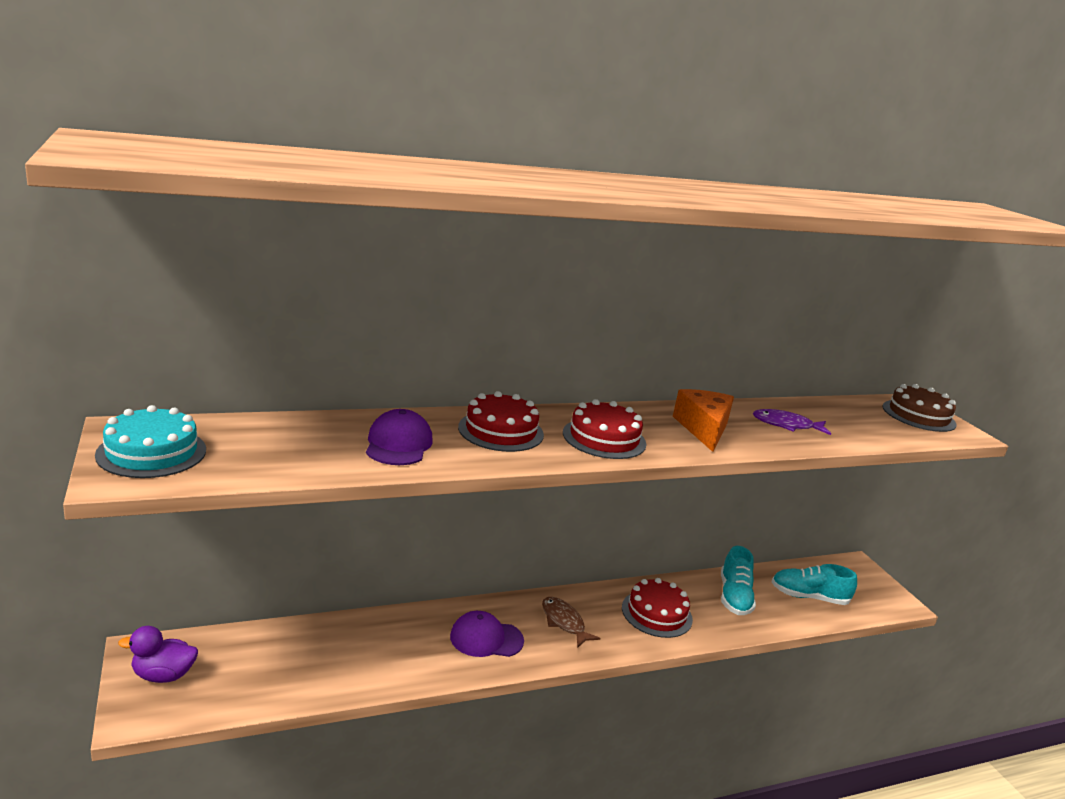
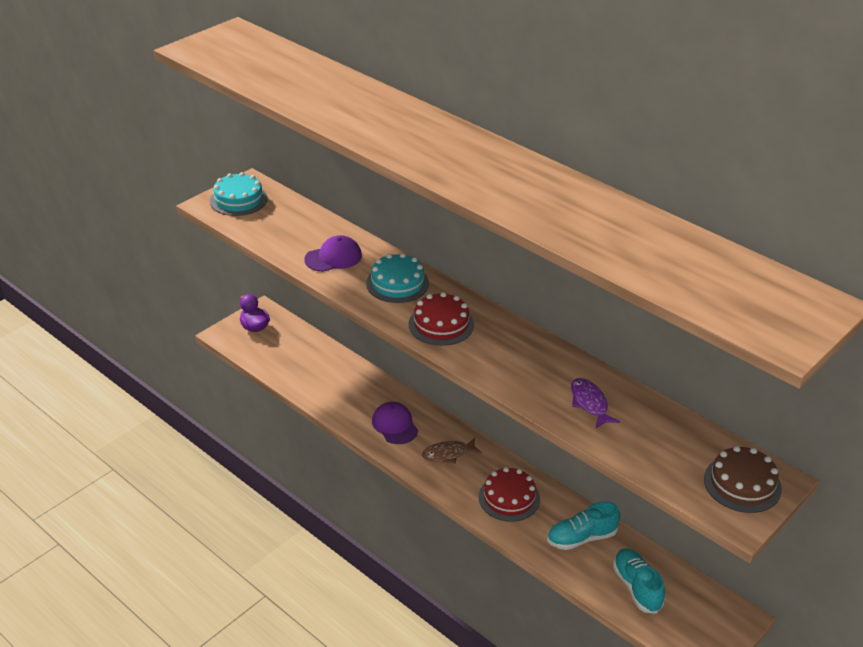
camera: 65 degrees right, 15 degrees up
red cake [458,391,544,452] -> turquoise cake [366,253,429,303]
brown fish [542,597,600,648] -> brown fish turned 135 degrees counterclockwise [422,437,482,464]
orange cheese [673,389,734,452] -> none

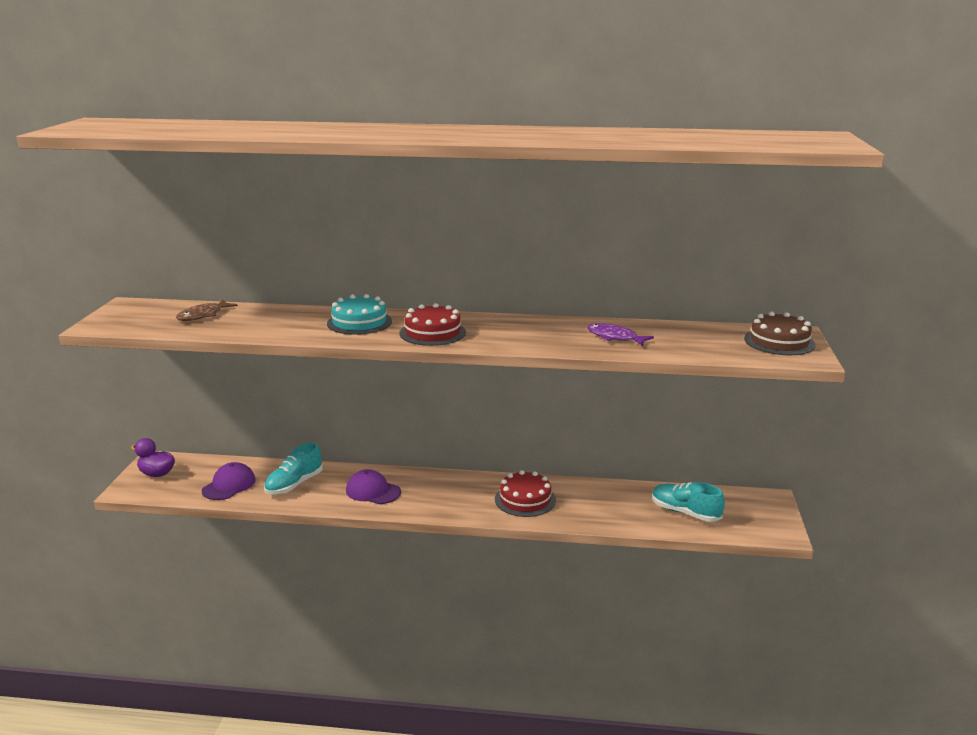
camera: 35 degrees left, 15 degrees down
turquoise cake [210,172,268,216] -> none
purple cap [304,235,362,272] -> purple cap moved to [202,462,256,500]
brown fish [422,437,482,464] -> brown fish moved to [176,300,238,321]
turquoise shoe [547,502,620,550] -> turquoise shoe moved to [264,443,323,495]

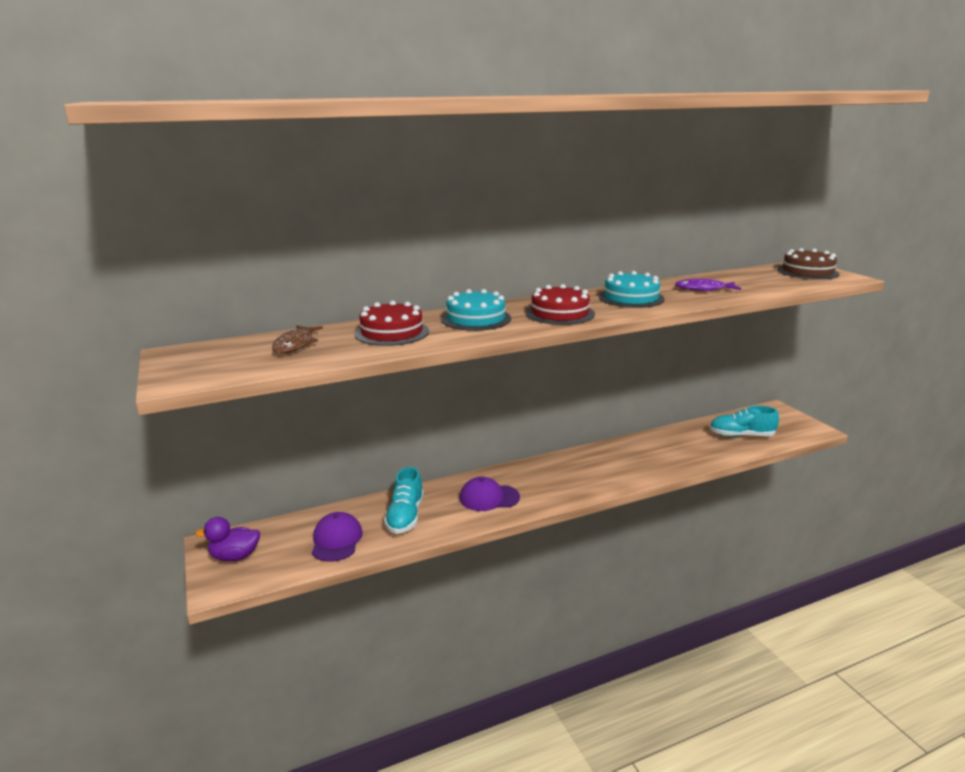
camera: 30 degrees left, 0 degrees up
red cake [495,470,556,517] -> red cake moved to [354,301,429,346]
none -> turquoise cake [599,271,664,308]

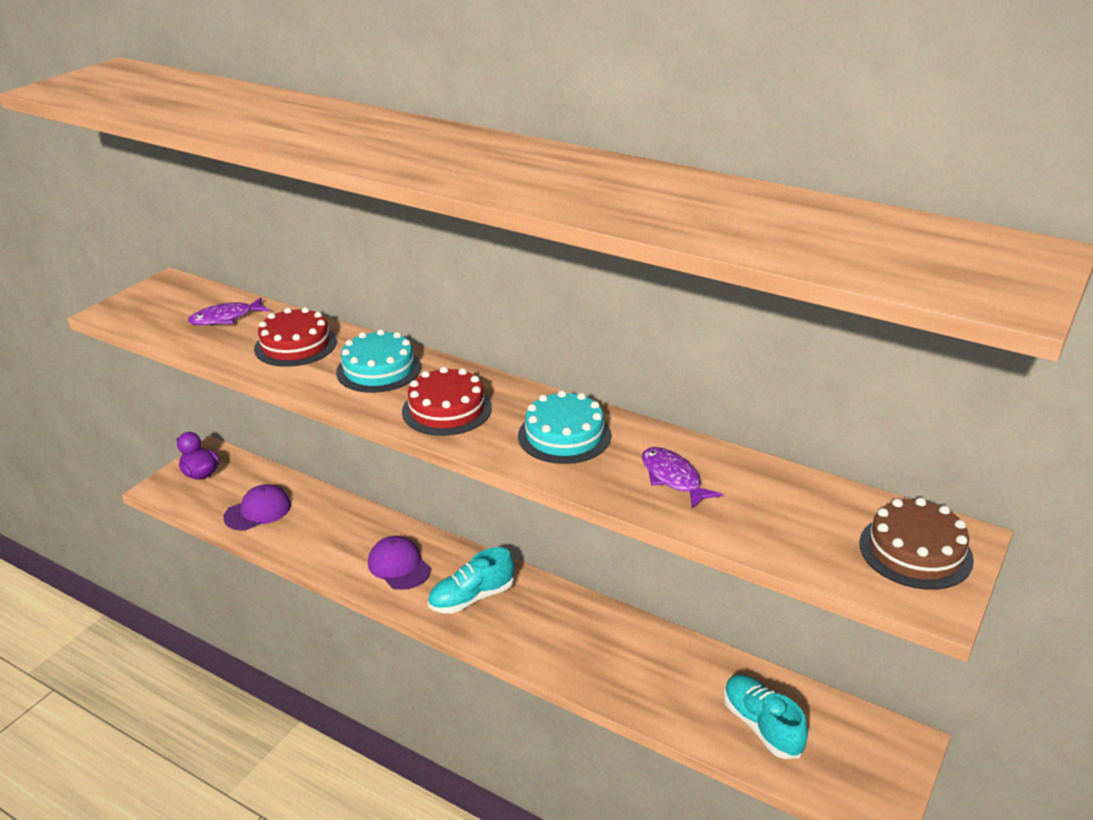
camera: 55 degrees right, 10 degrees up
brown fish [272,325,323,353] -> purple fish [188,298,269,325]
turquoise shoe [384,467,424,534] -> turquoise shoe moved to [428,547,514,614]

